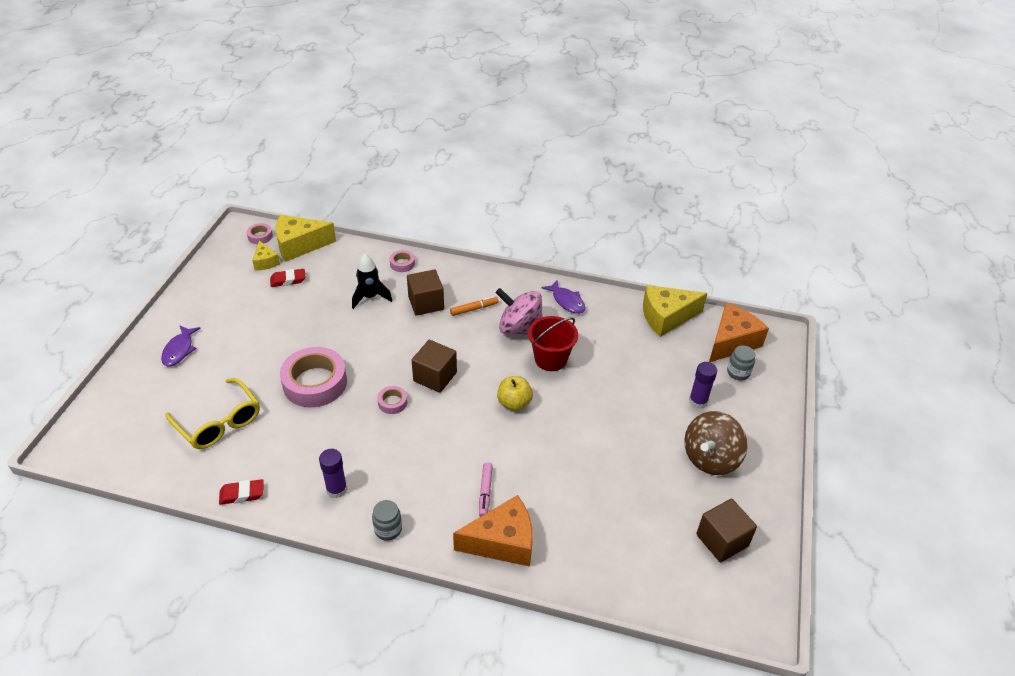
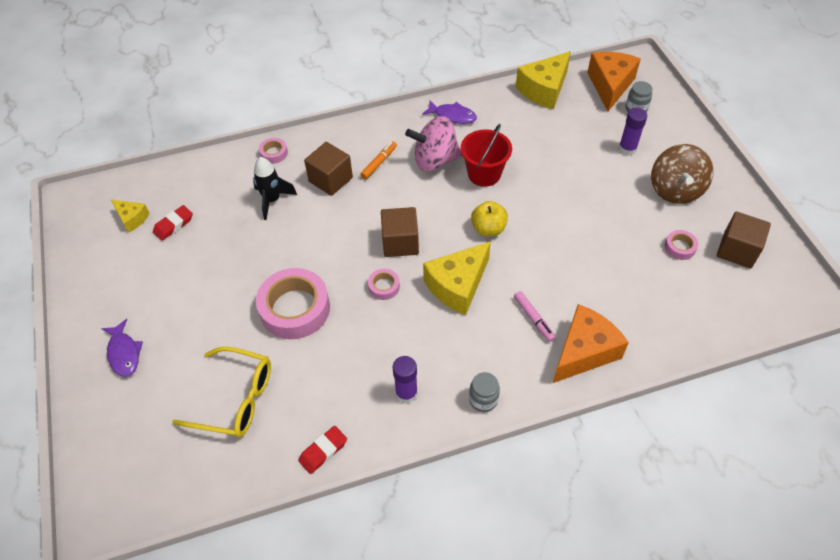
camera: 30 degrees left, 10 degrees up
pink tape [247,223,273,244] -> pink tape moved to [665,230,698,260]
yellow cheese [276,215,336,262] -> yellow cheese moved to [423,241,491,315]

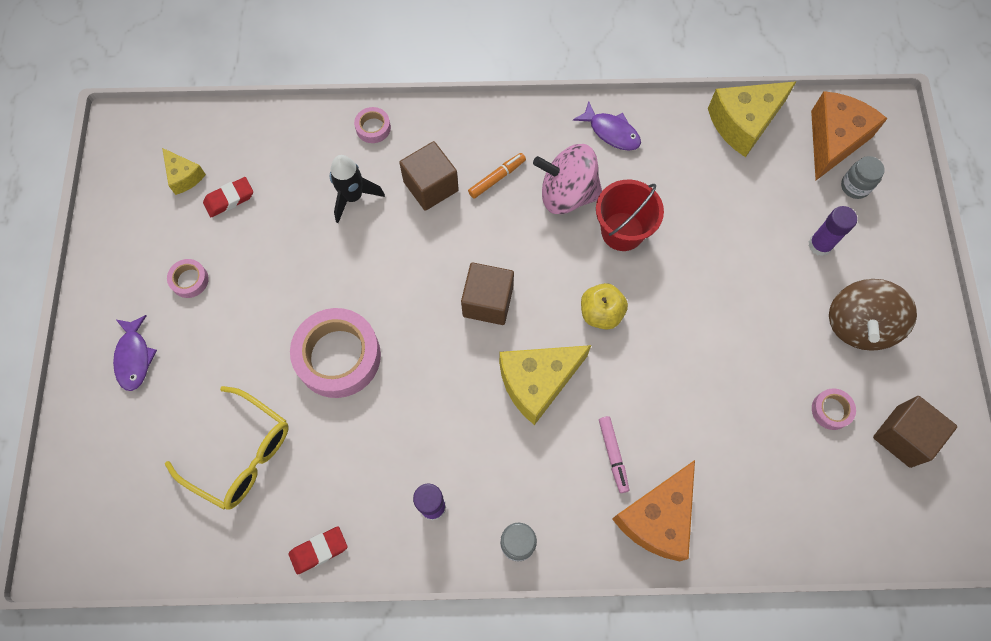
camera: 15 degrees right, 15 degrees up
pink tape [368,269,400,300] -> pink tape moved to [167,259,209,298]
orange cheese [553,304,629,383] -> orange cheese turned 150 degrees clockwise [612,460,695,561]

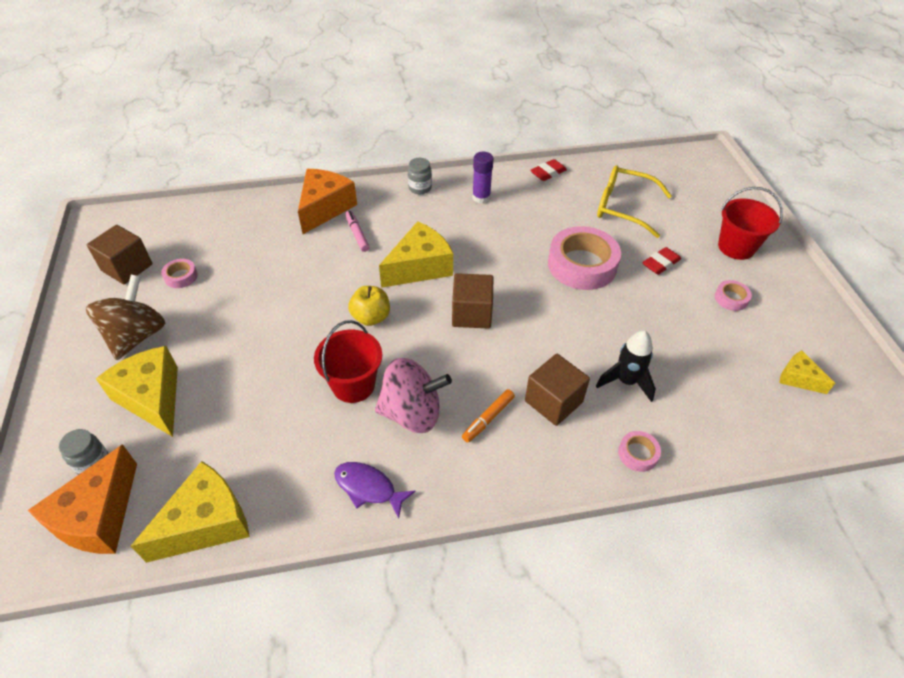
camera: 170 degrees right, 20 degrees down
purple fish [113,315,157,391] -> red bucket [718,187,783,260]
red eraser [203,177,253,217] -> red eraser moved to [642,247,681,275]
purple glue stick [808,206,857,256] -> yellow cheese [96,346,178,437]

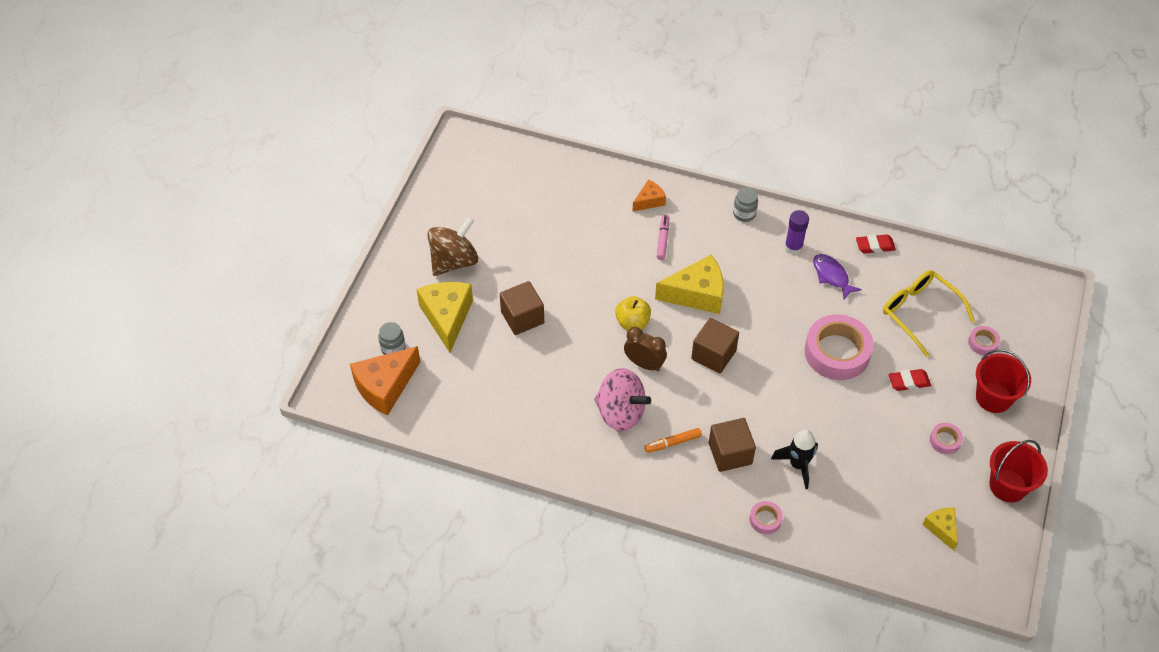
camera: 30 degrees right, 5 degrees up
brown cube [87,225,152,284] -> brown cube moved to [500,281,544,335]
yellow cheese [131,461,250,563] -> none
pink tape [161,259,198,288] -> pink tape moved to [968,326,1000,355]
orange cheese [298,169,357,234] -> orange cheese [632,179,666,212], size x0.54
red bucket [314,320,382,403] -> red bucket moved to [990,440,1048,503]
purple fish [334,462,416,518] -> purple fish moved to [813,254,862,299]
none -> brown clock [624,327,667,371]

